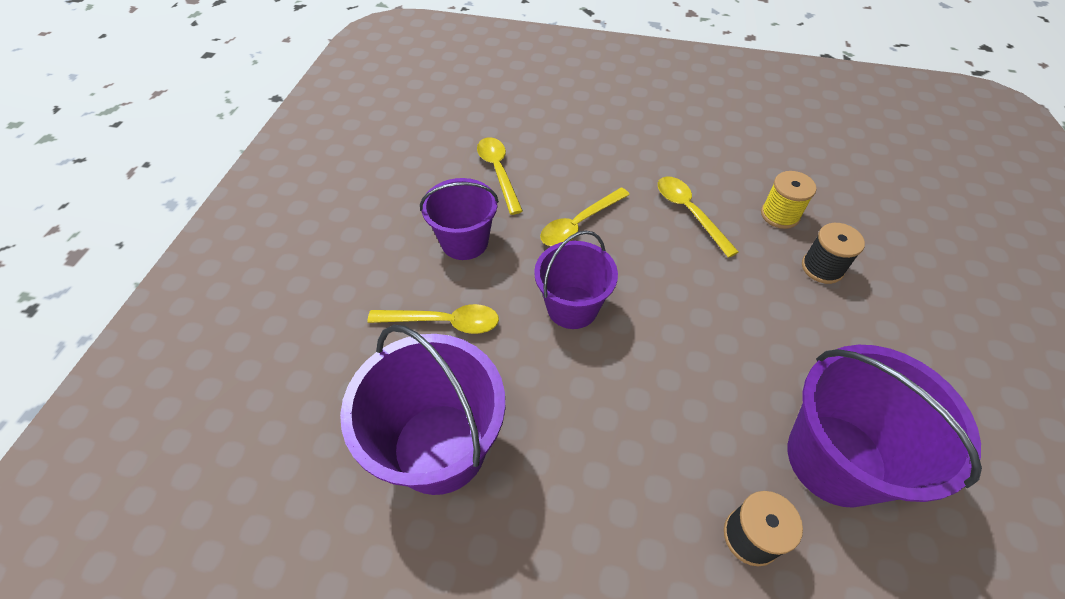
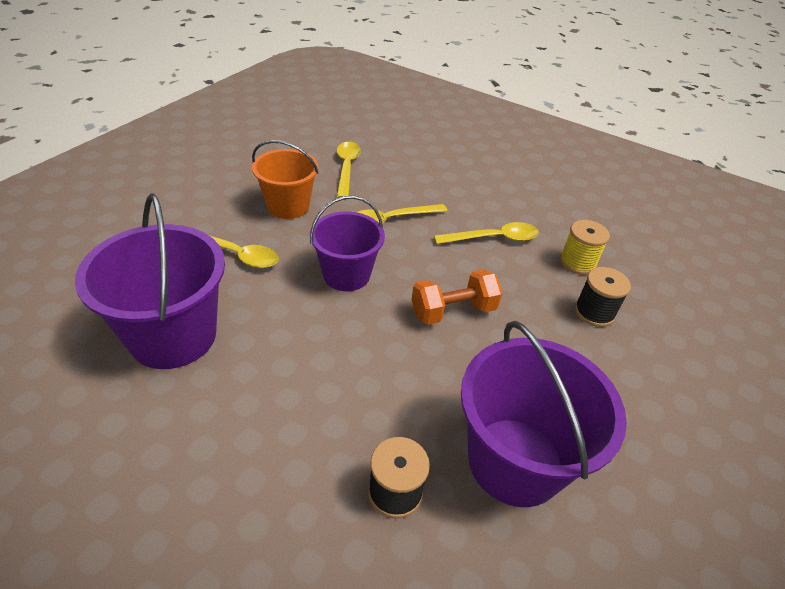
camera: 15 degrees right, 10 degrees down
purple bucket [420,178,499,260] -> orange bucket [252,140,319,219]
yellow spoon [658,176,739,258] -> yellow spoon turned 90 degrees clockwise [434,222,539,244]
none -> orange dumbbell [411,269,502,325]

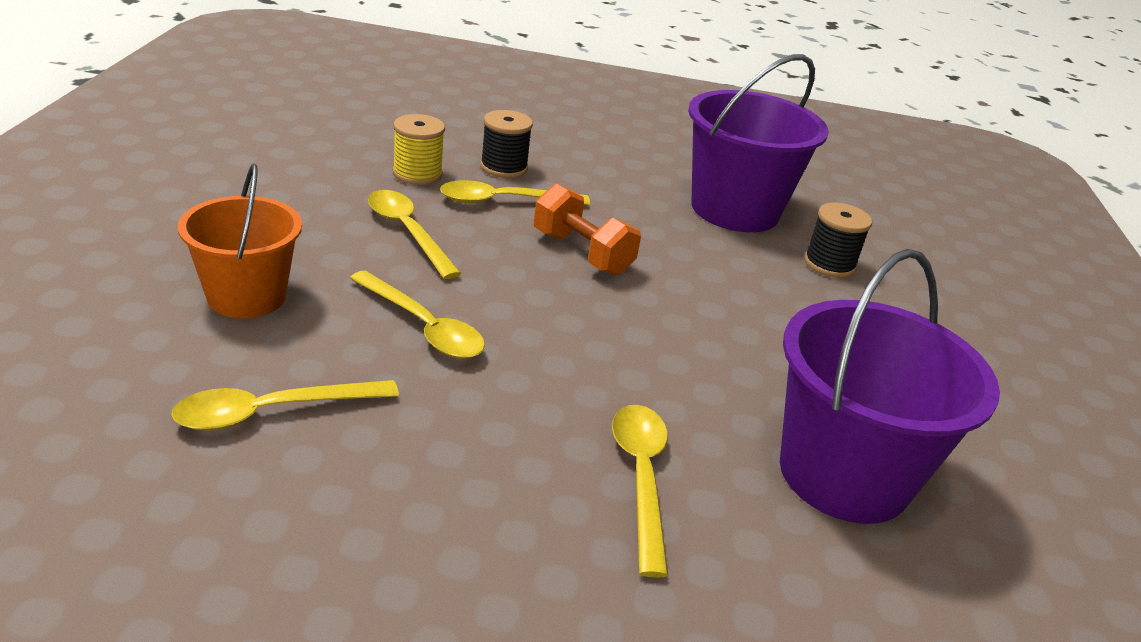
camera: 115 degrees left, 10 degrees down
orange bucket [252,140,319,219] -> orange bucket moved to [178,163,302,318]
purple bucket [310,196,385,291] -> none
none -> yellow spoon [440,180,590,205]

